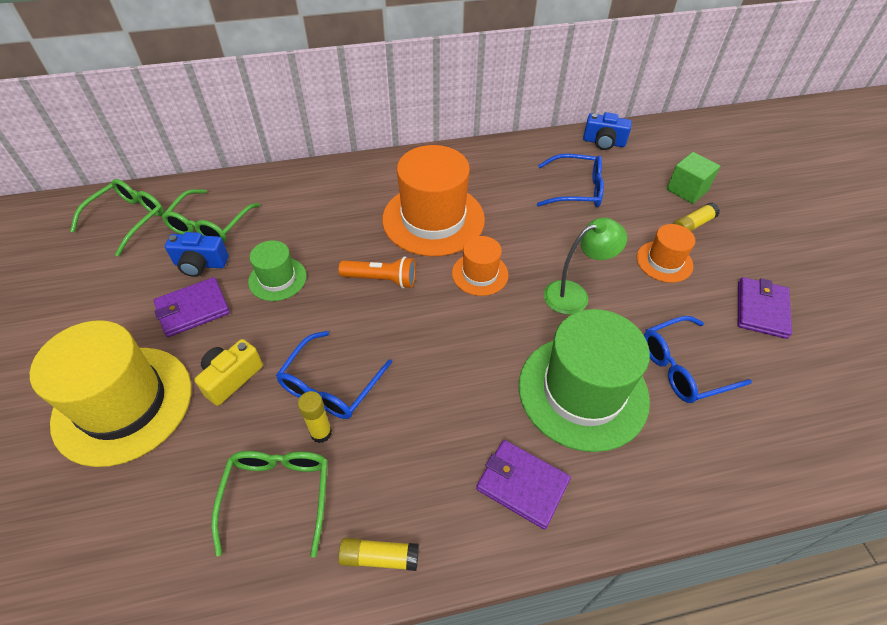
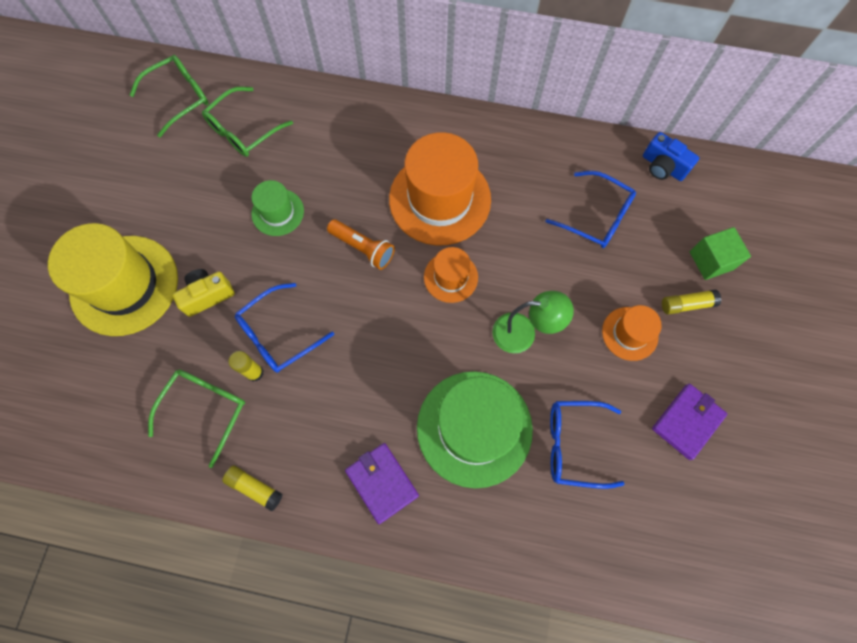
camera: 25 degrees right, 20 degrees up
purple wallet [154,277,230,337] -> none
blue camera [165,232,229,277] -> none

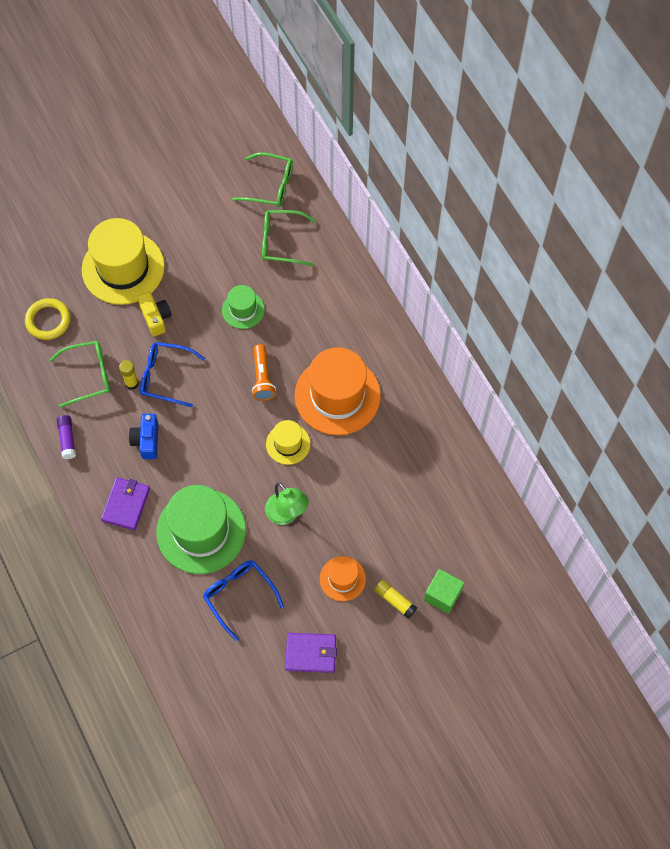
camera: 50 degrees right, 5 degrees down
yellow camera [172,269,235,317] -> yellow camera turned 45 degrees clockwise [137,292,172,336]
yellow glue stick [222,465,283,511] -> purple glue stick [57,415,76,459]
orange hat [424,247,478,303] -> yellow hat [266,420,311,465]
blue glasses [545,171,636,248] -> none
blue camera [643,132,699,181] -> blue camera moved to [129,414,158,459]
none -> yellow ring [25,298,71,340]

